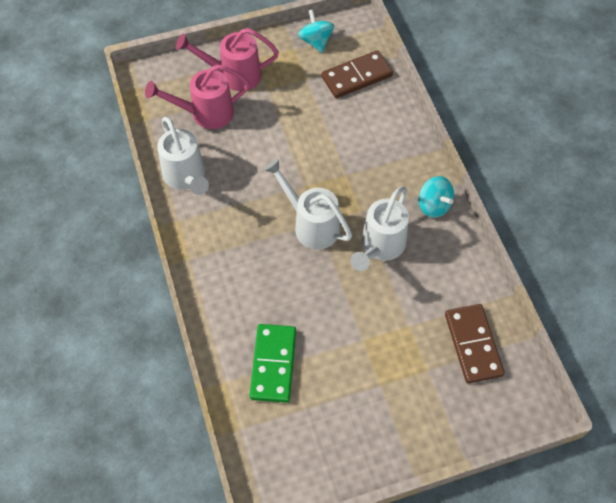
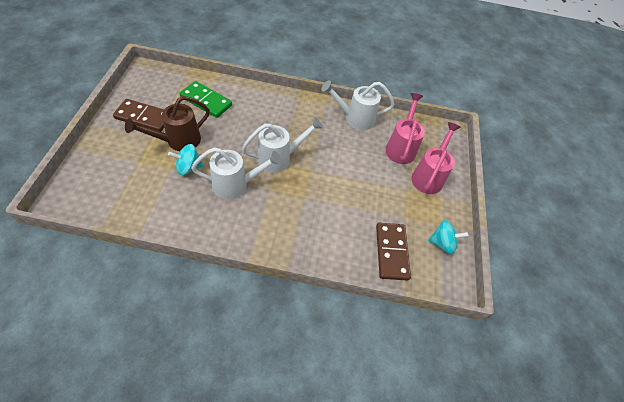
camera: 110 degrees right, 5 degrees down
white watering can [351,187,409,271] -> white watering can turned 120 degrees clockwise [191,147,282,199]
turquoise spinning top [419,176,454,218] -> turquoise spinning top moved to [168,144,204,175]
brown domino [445,304,505,384] -> brown domino moved to [113,99,164,132]
none -> brown watering can [125,96,210,151]

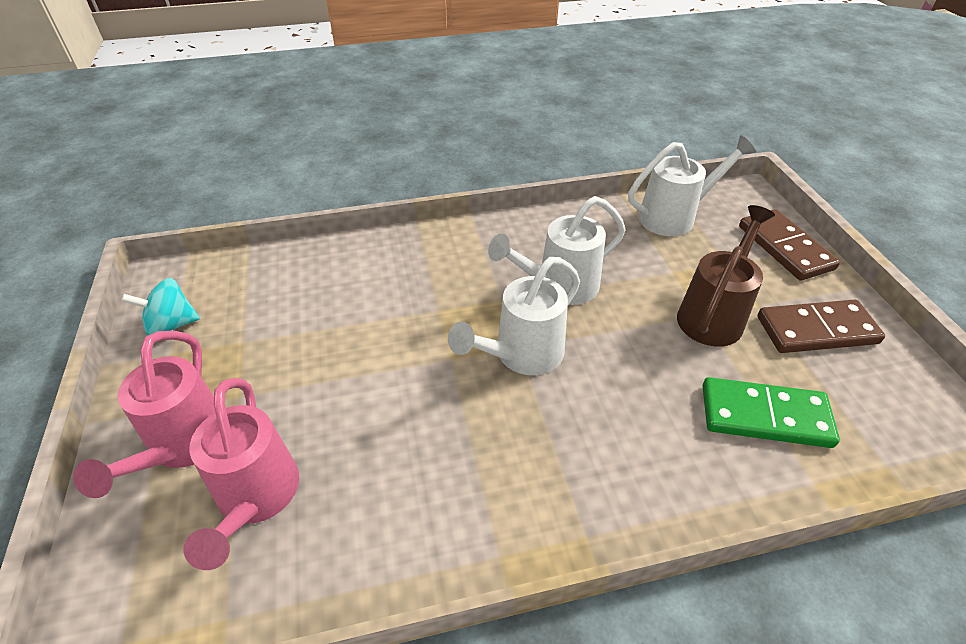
camera: 165 degrees right, 10 degrees down
turquoise spinning top [168,144,204,175] -> none
white watering can [321,80,394,130] -> white watering can moved to [628,135,756,236]
brown domino [376,223,411,281] -> brown domino moved to [739,209,840,281]

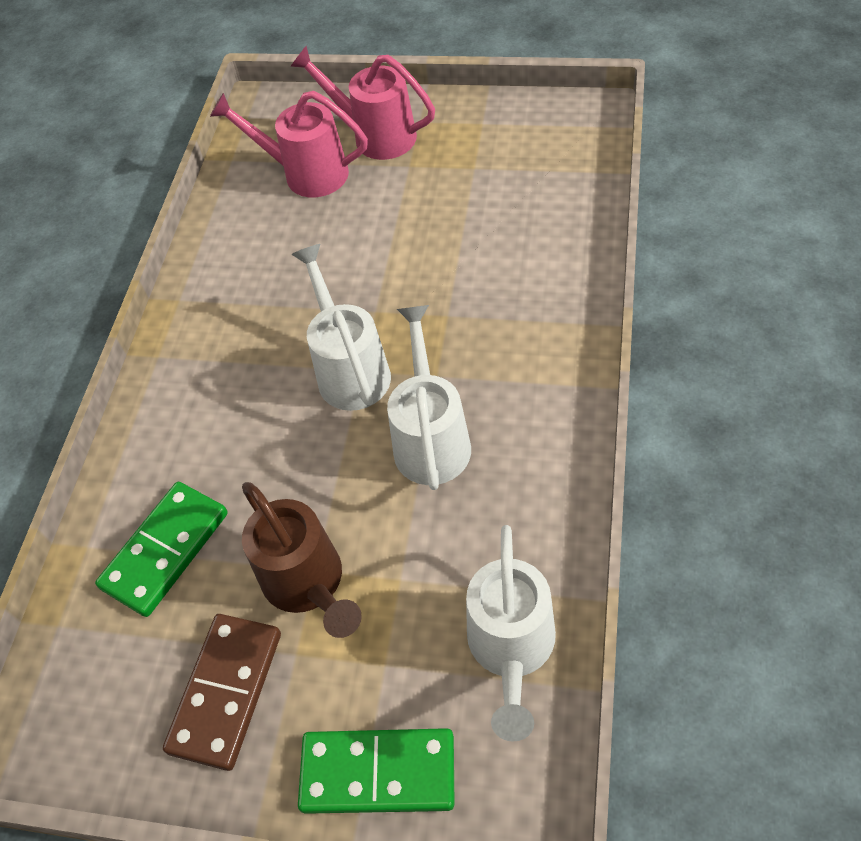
camera: 120 degrees right, 10 degrees up
turquoise spinning top [121,278,200,336] -> none
brown domino [739,209,840,281] -> green domino [298,728,455,814]

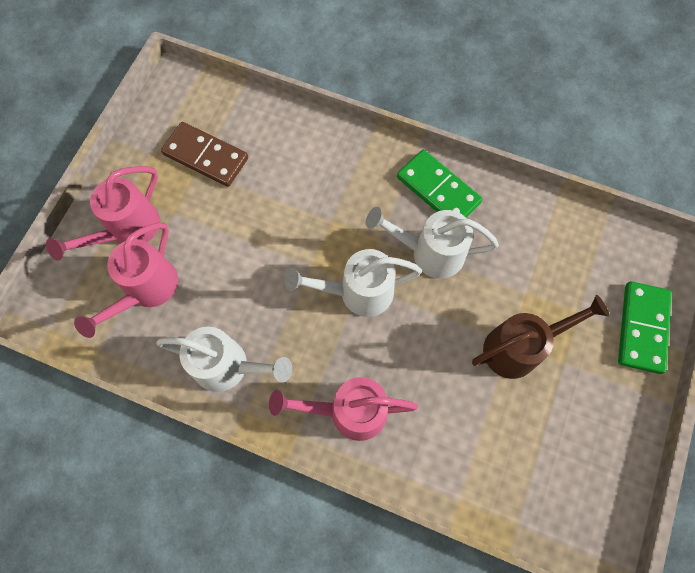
camera: 85 degrees left, 15 degrees up
green domino [95,482,228,617] -> green domino moved to [397,150,482,217]
brown domino [163,614,281,771] -> brown domino moved to [161,122,248,187]
white watering can [466,525,556,742] -> white watering can moved to [156,326,292,392]
none -> pink watering can [269,377,418,441]

